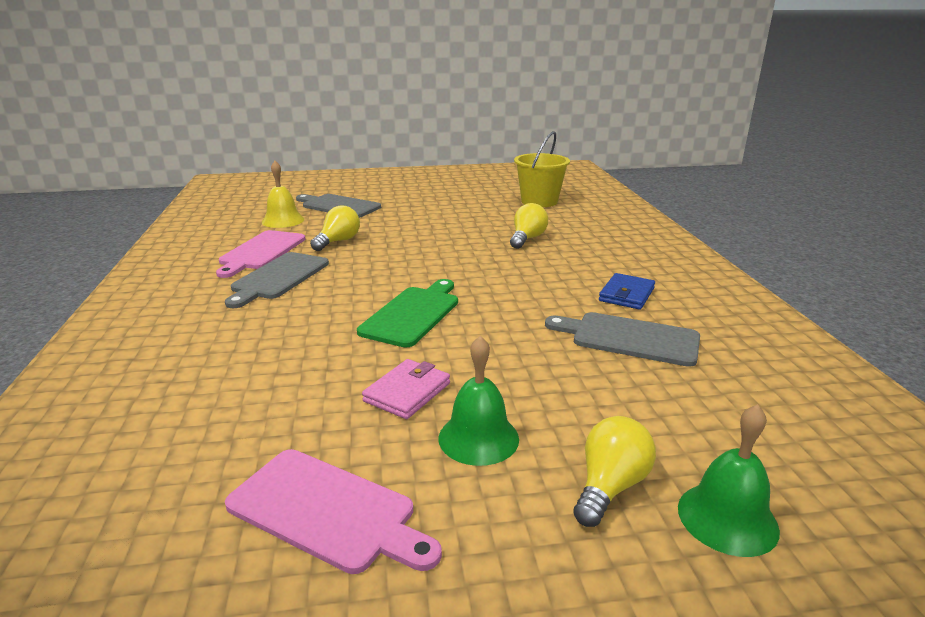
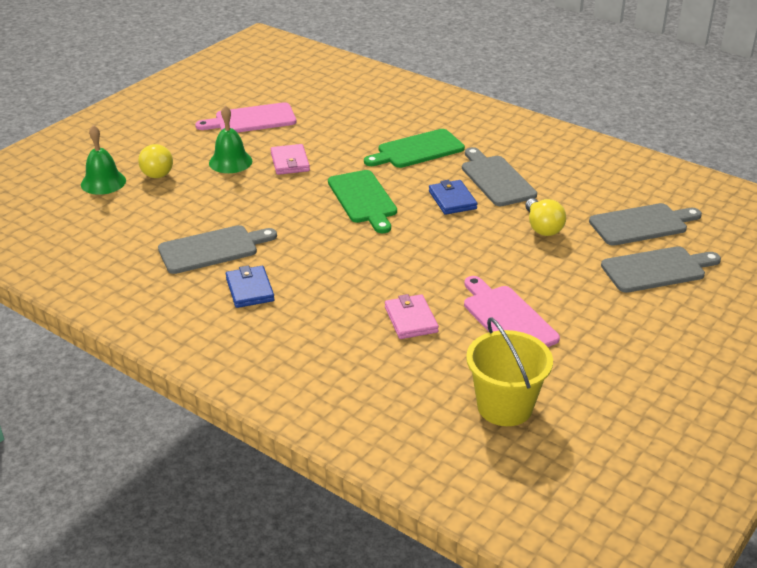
camera: 135 degrees right, 10 degrees up
pink cutting board [216,230,306,278] -> pink cutting board moved to [464,276,560,347]
yellow bell [262,161,304,228] -> grey cutting board [589,203,702,246]
yellow light bulb [510,203,548,249] -> pink wallet [385,294,439,339]
none -> green cutting board [364,129,465,168]
none -> blue wallet [429,180,478,215]

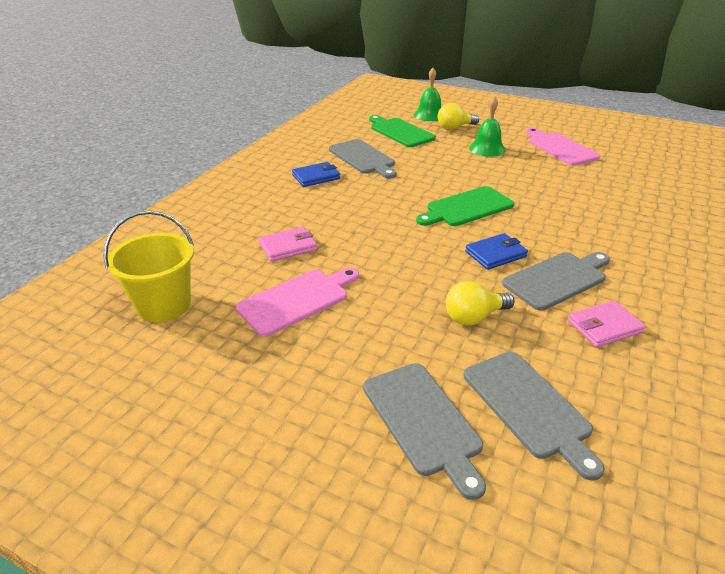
camera: 80 degrees right, 0 degrees up
pink wallet [271,144,310,175] -> pink wallet moved to [568,301,646,347]
green cutting board [364,129,465,168] -> green cutting board moved to [369,115,436,147]

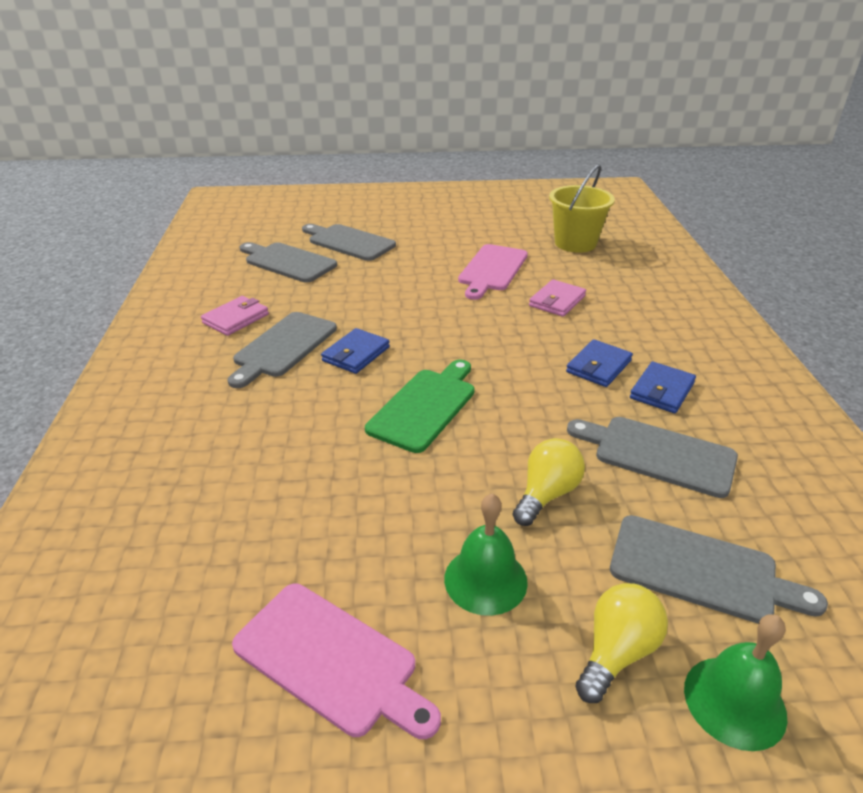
camera: 150 degrees right, 0 degrees up
green cutting board [369,115,436,147] -> grey cutting board [610,515,828,624]
yellow light bulb [446,281,515,326] -> yellow light bulb moved to [512,438,585,526]
none -> blue wallet [566,339,633,387]

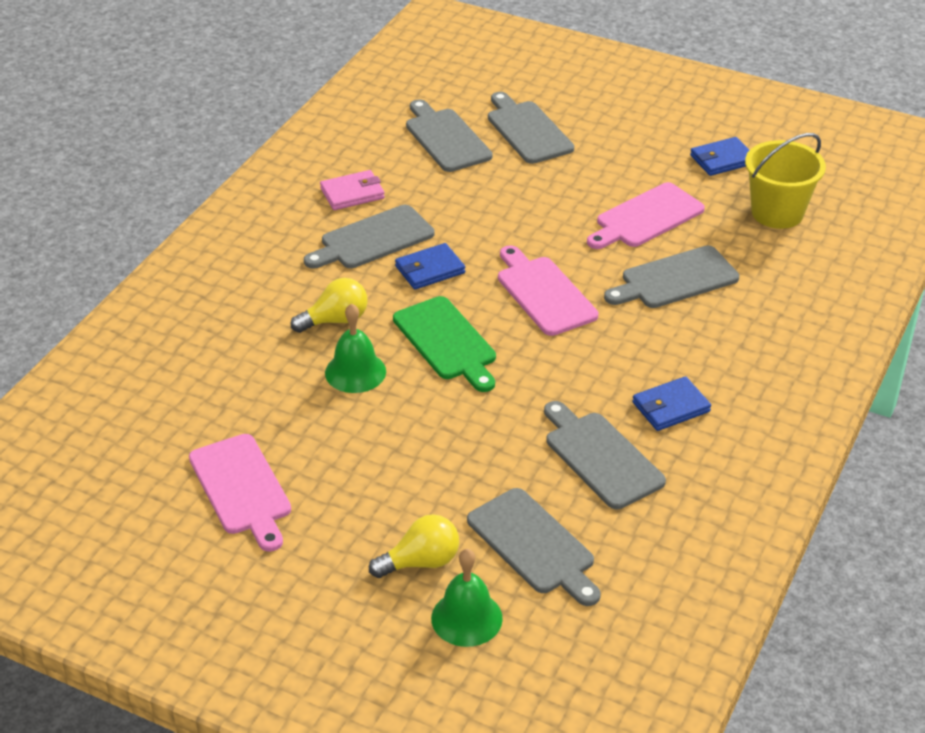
camera: 30 degrees right, 5 degrees up
green cutting board [365,359,475,453] -> green cutting board turned 90 degrees clockwise [393,296,496,392]
green bell [444,493,528,616] -> green bell moved to [325,303,386,393]
yellow light bulb [512,438,585,526] -> yellow light bulb moved to [291,278,368,333]
pink wallet [529,279,586,317] -> grey cutting board [604,245,739,308]
blue wallet [566,339,633,387] -> blue wallet moved to [690,137,749,176]
none -> pink cutting board [498,245,598,336]

